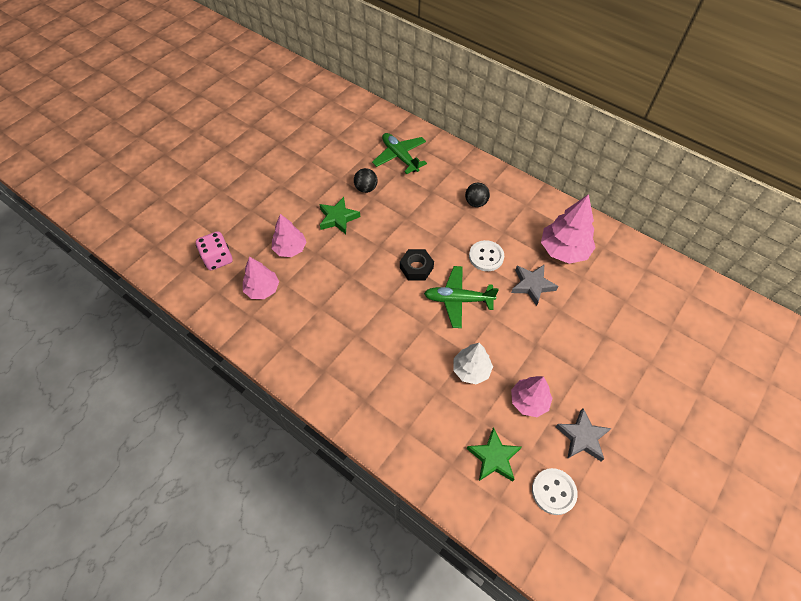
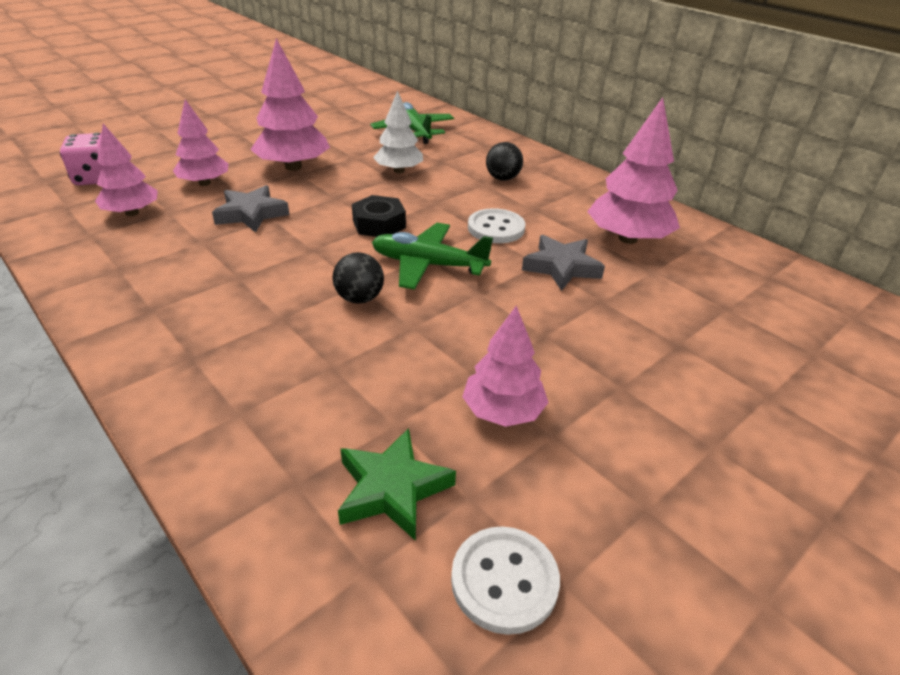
camera: 10 degrees right, 20 degrees down
green star [319,197,360,234] -> pink tree [250,38,330,171]
black ball [354,168,378,193] -> black ball moved to [333,252,384,304]
white tree [454,343,493,385] -> white tree moved to [373,90,423,173]
grey star [556,408,612,461] -> grey star moved to [212,185,290,233]

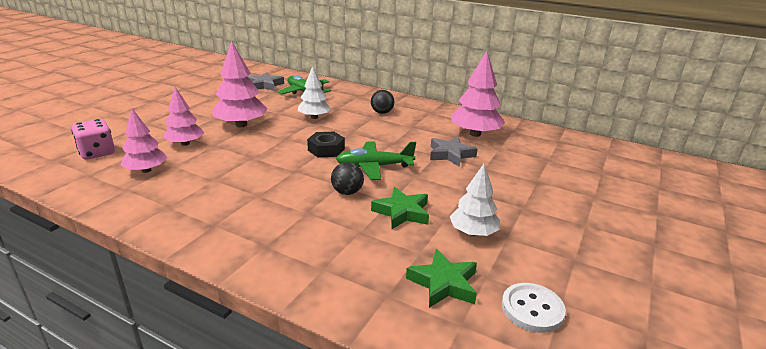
camera: 20 degrees left, 10 degrees down
grey star [212,185,290,233] -> grey star moved to [247,72,284,91]
pink tree [462,306,549,427] -> white tree [450,164,500,236]
white button [468,208,525,243] -> none
none -> green star [371,187,429,229]

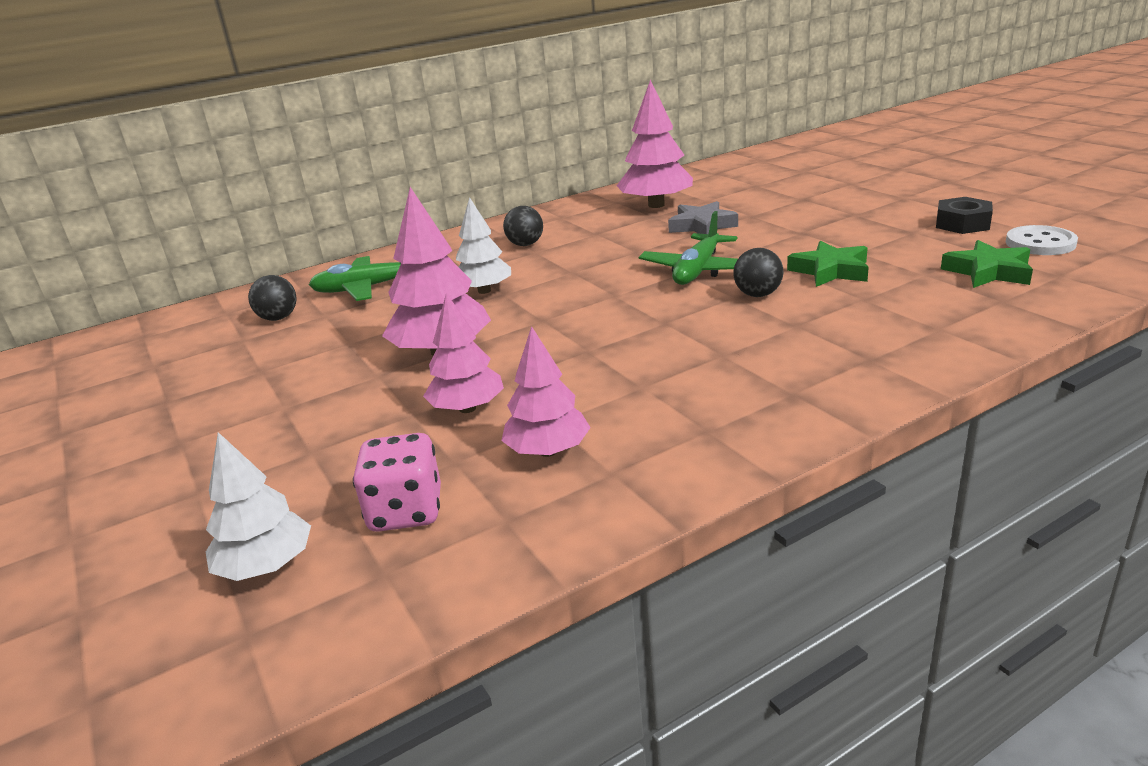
camera: 55 degrees left, 0 degrees up
grey star [247,72,284,91] -> black ball [248,275,296,321]
black nut [307,132,345,157] -> black nut moved to [936,197,993,234]
white tree [450,164,500,236] -> white tree moved to [206,432,311,581]

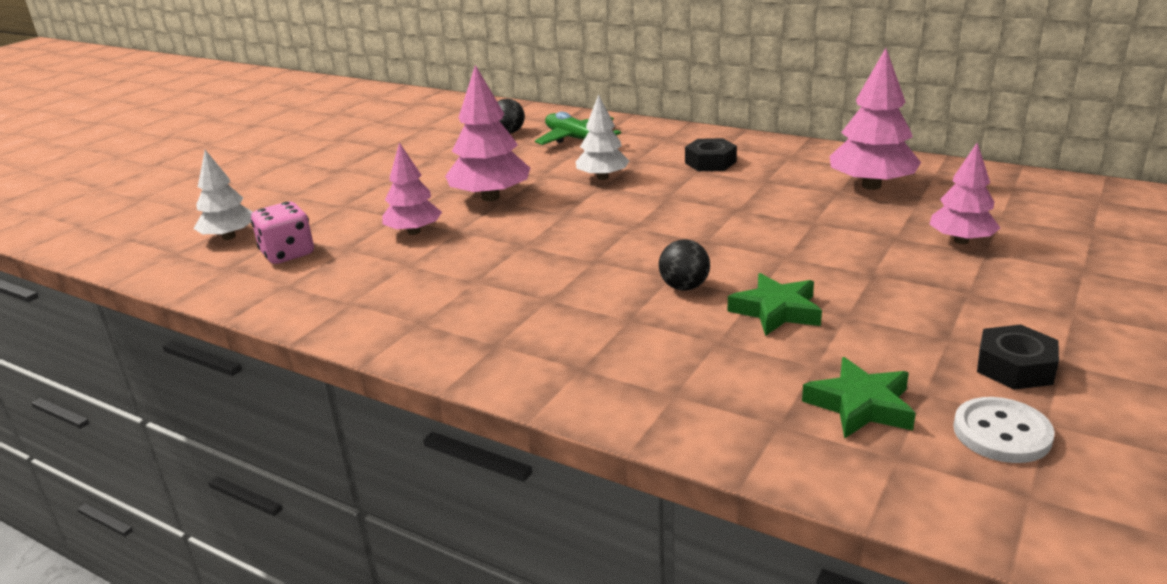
camera: 60 degrees right, 0 degrees up
pink tree [501,326,591,457] -> pink tree moved to [929,143,1000,244]
black ball [503,206,543,246] -> black nut [685,138,737,171]
green plane [639,211,738,285] -> none
grey star [668,201,738,234] -> none

